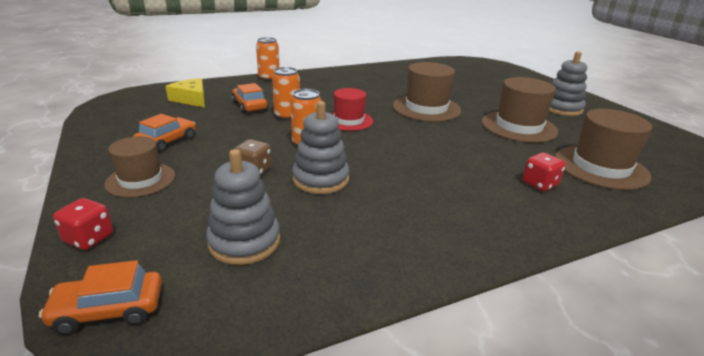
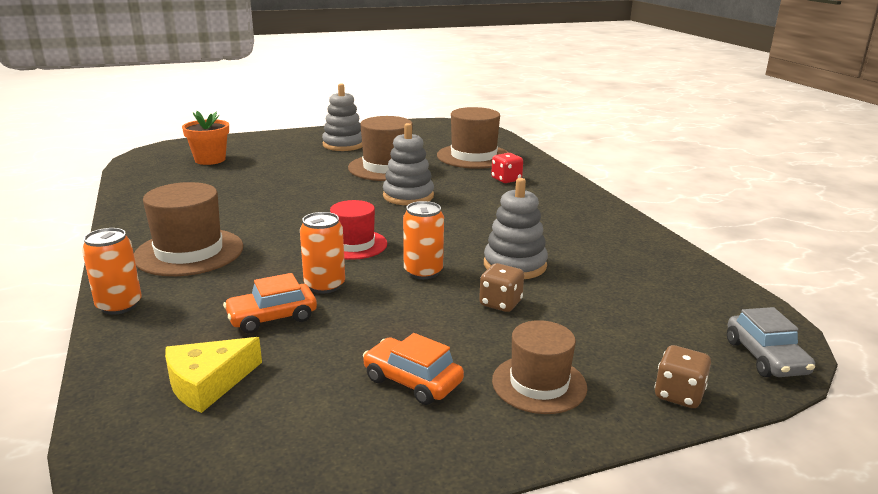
camera: 85 degrees left, 5 degrees down
orange car [39,260,162,335] -> grey car [727,307,815,377]
red dice [53,198,113,250] -> brown dice [654,345,711,408]
grey stacking toy [206,149,280,265] -> grey stacking toy moved to [383,123,434,205]
brown hat [393,62,461,122] -> brown hat moved to [134,182,243,276]
none -> orange flower pot [182,111,229,165]

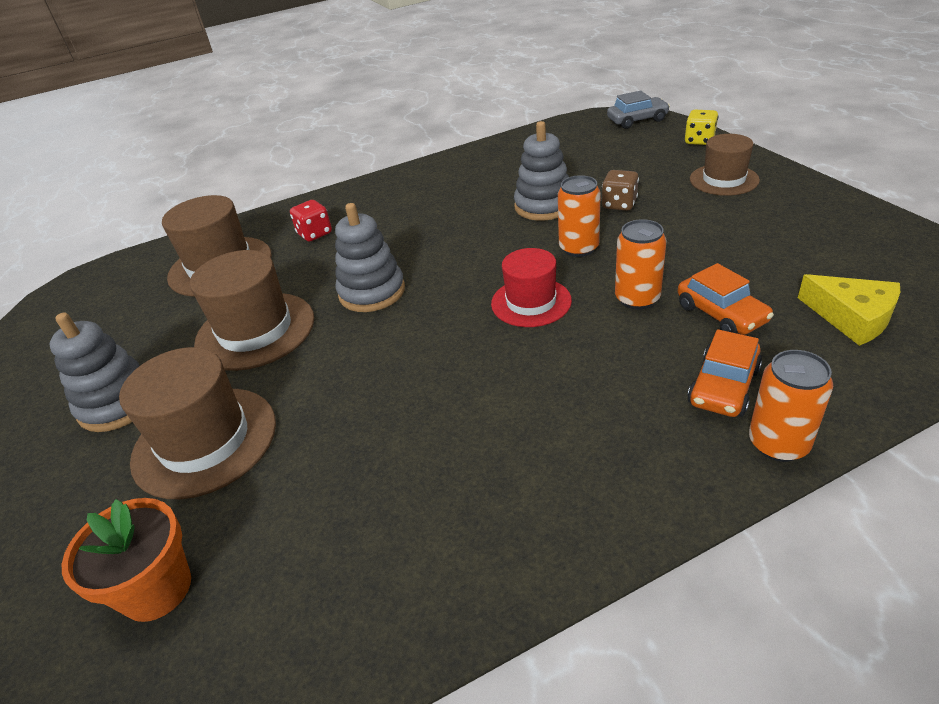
camera: 90 degrees left, 15 degrees up
brown hat [134,182,243,276] -> brown hat moved to [119,347,276,499]
orange car [363,333,464,405] -> orange car moved to [687,329,762,417]
brown dice [654,345,711,408] -> yellow dice [685,110,719,145]

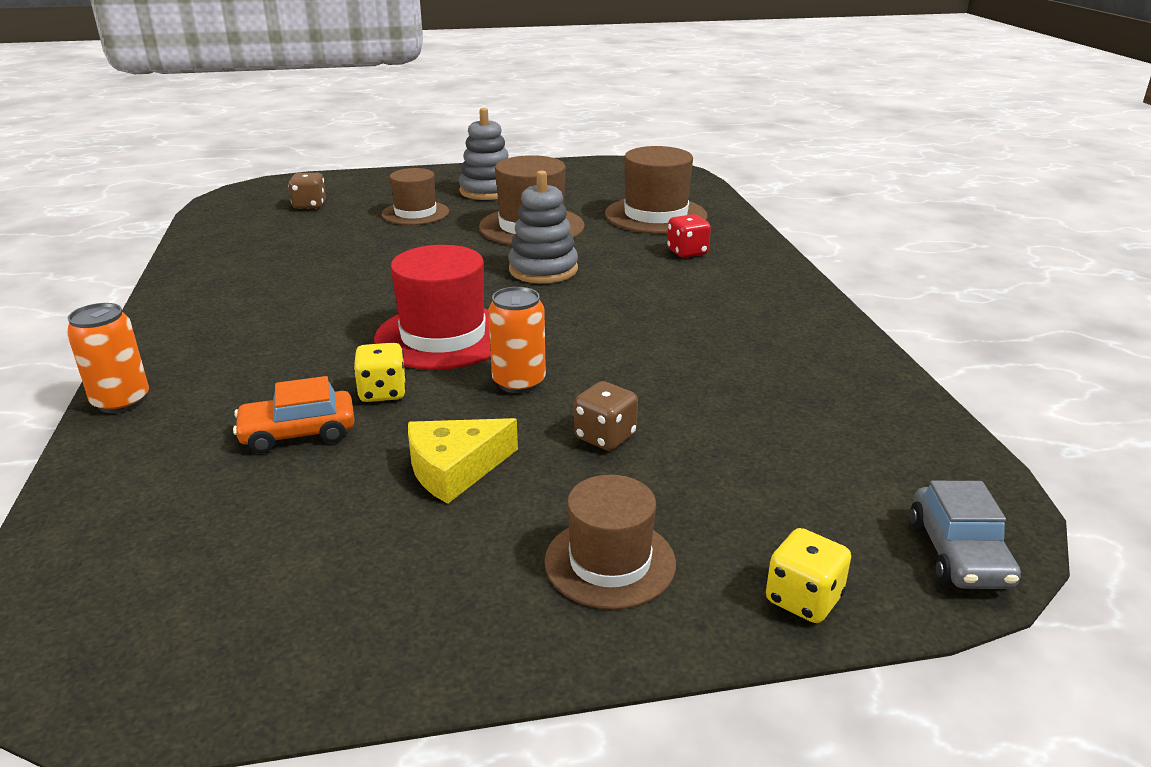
camera: 100 degrees right, 10 degrees down
orange flower pot [62,498,191,622] -> brown dice [288,173,326,209]
brown hat [119,347,276,499] -> brown hat [382,168,449,225], size x0.66
red hat [491,248,572,327] -> red hat [374,245,491,370], size x1.52
grey stacking toy [514,121,569,221] -> none
orange can [615,219,666,310] -> yellow dice [353,343,406,402]
orange car [687,329,762,417] -> none
yellow cheese [798,274,900,346] -> yellow cheese moved to [408,418,518,504]

